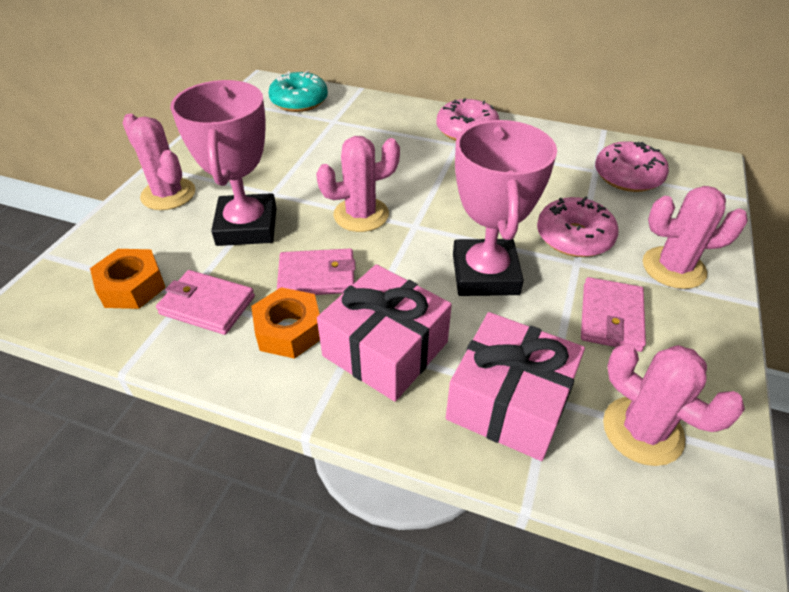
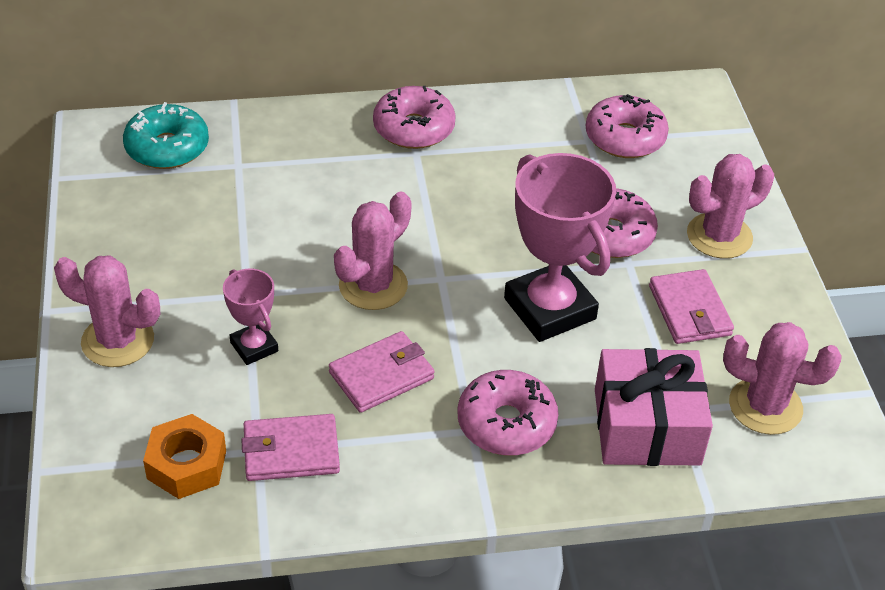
camera: 30 degrees left, 0 degrees up
pink trophy [170,80,276,246] -> pink trophy [223,269,278,365], size x0.51
orange nut [251,287,320,359] -> none
pink gift [317,264,452,402] -> pink donut [458,370,559,455]

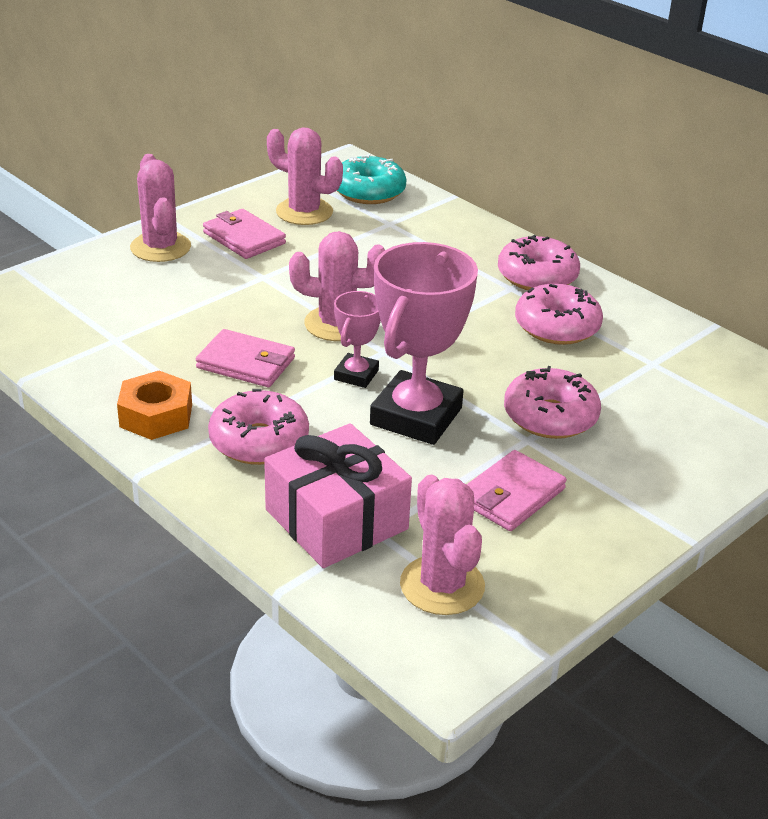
camera: 55 degrees right, 10 degrees down
orange nut [143,414,226,499] -> orange nut moved to [117,371,192,440]
pink trophy [223,269,278,365] -> pink trophy moved to [334,291,381,388]
pink wallet [241,414,340,481] -> pink wallet moved to [203,209,286,259]
pink donut [586,94,669,158] -> pink donut moved to [515,284,603,345]
pink cactus [687,154,774,259] -> pink cactus moved to [267,127,343,225]

